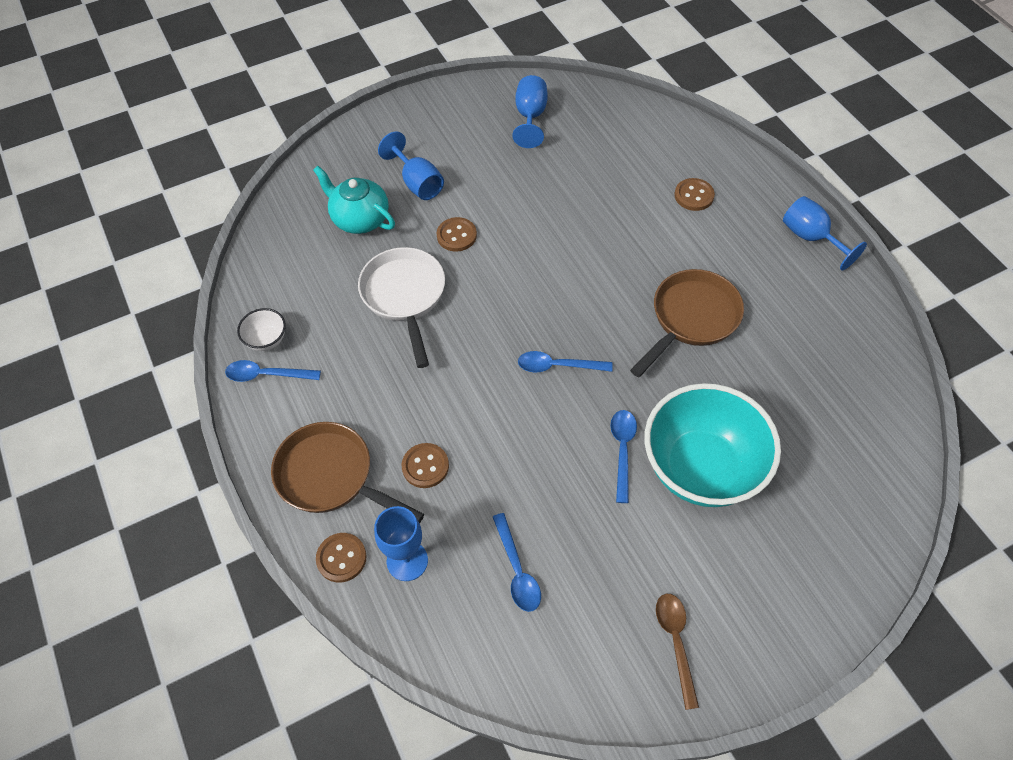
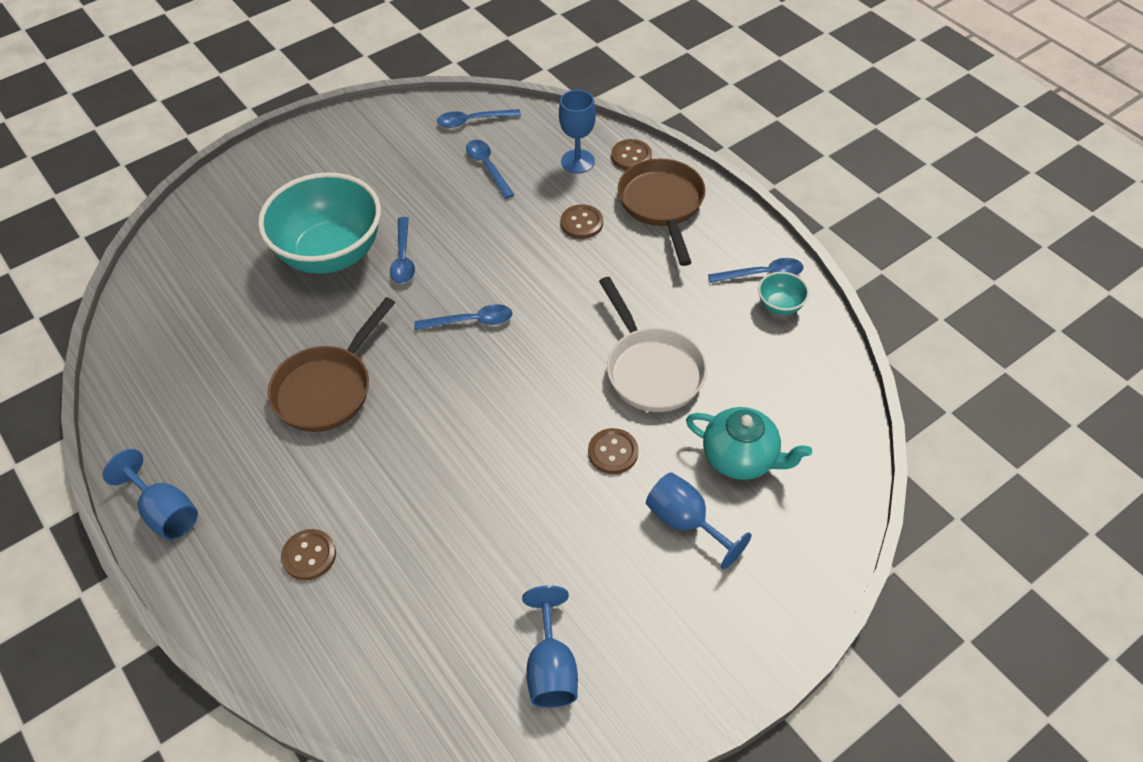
camera: 170 degrees right, 5 degrees down
white bowl [237,308,286,351] -> turquoise bowl [758,272,809,315]
brown pan [271,422,424,523] -> brown pan turned 120 degrees counterclockwise [618,158,705,266]
brown spoon [656,594,699,710] -> none
none -> blue spoon [437,109,521,128]

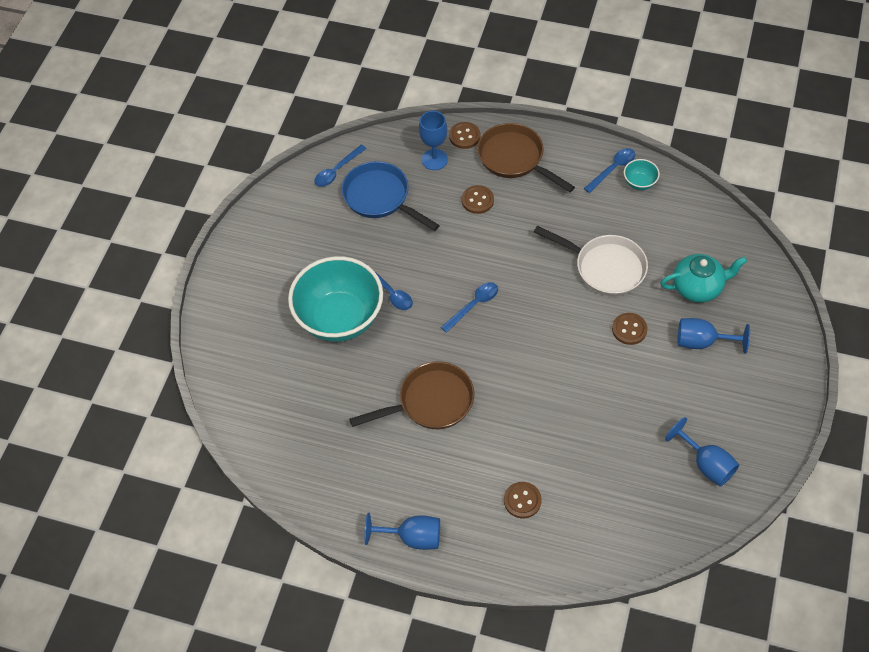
camera: 35 degrees left, 5 degrees up
brown pan [268,297,395,432] -> brown pan turned 105 degrees counterclockwise [349,361,474,429]
blue spoon [466,140,514,199] -> blue pan [342,161,440,231]

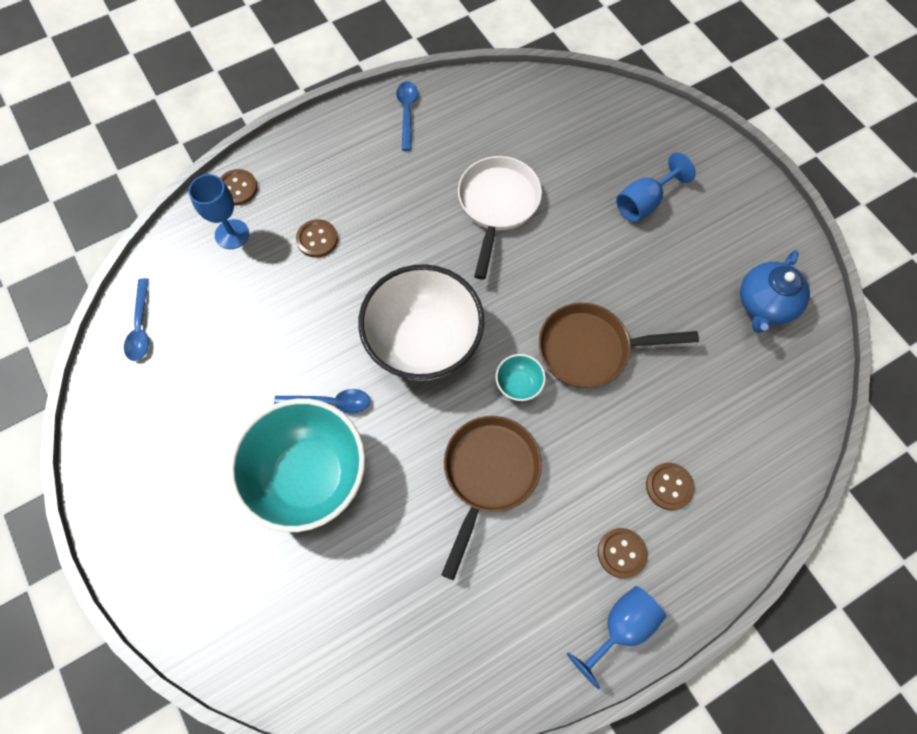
camera: 50 degrees left, 10 degrees up
blue pan [342,161,440,231] -> none
blue spoon [441,282,498,333] -> white bowl [358,264,484,381]
brown pan [477,123,575,192] -> brown pan moved to [539,303,699,388]
white pan [534,225,648,296] -> white pan turned 60 degrees counterclockwise [458,156,542,280]
brown button [612,313,648,345] -> brown button moved to [598,528,648,578]
turquoise bowl [624,159,660,190] -> turquoise bowl moved to [496,354,546,401]
turquoise teapot [660,254,747,303] -> none
blue goblet [665,417,740,487] -> blue teapot [740,250,810,333]

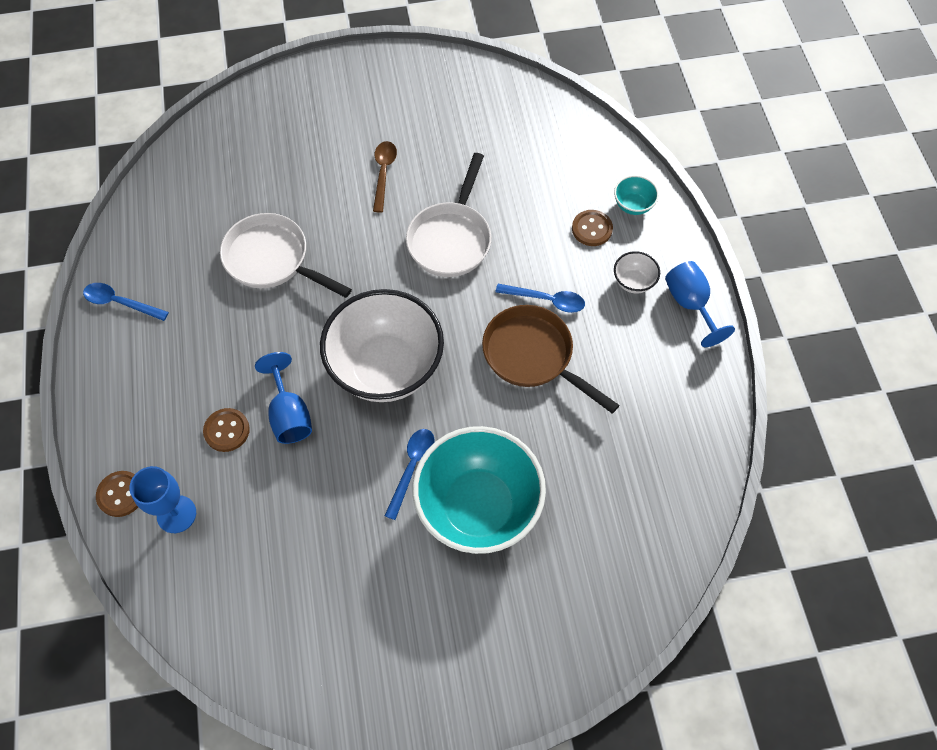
camera: 70 degrees left, 5 degrees down
blue spoon [124,278,149,361] -> blue spoon moved to [496,284,585,313]
turquoise bowl [496,354,546,401] -> turquoise bowl moved to [614,175,659,215]
brown pan [539,303,699,388] -> white pan [406,153,491,277]
brown button [598,528,648,578] -> white bowl [614,251,660,293]
blue goblet [616,152,696,222] -> blue goblet moved to [255,352,312,444]
blue teapot [740,250,810,333] -> none
none -> brown spoon [373,141,397,213]

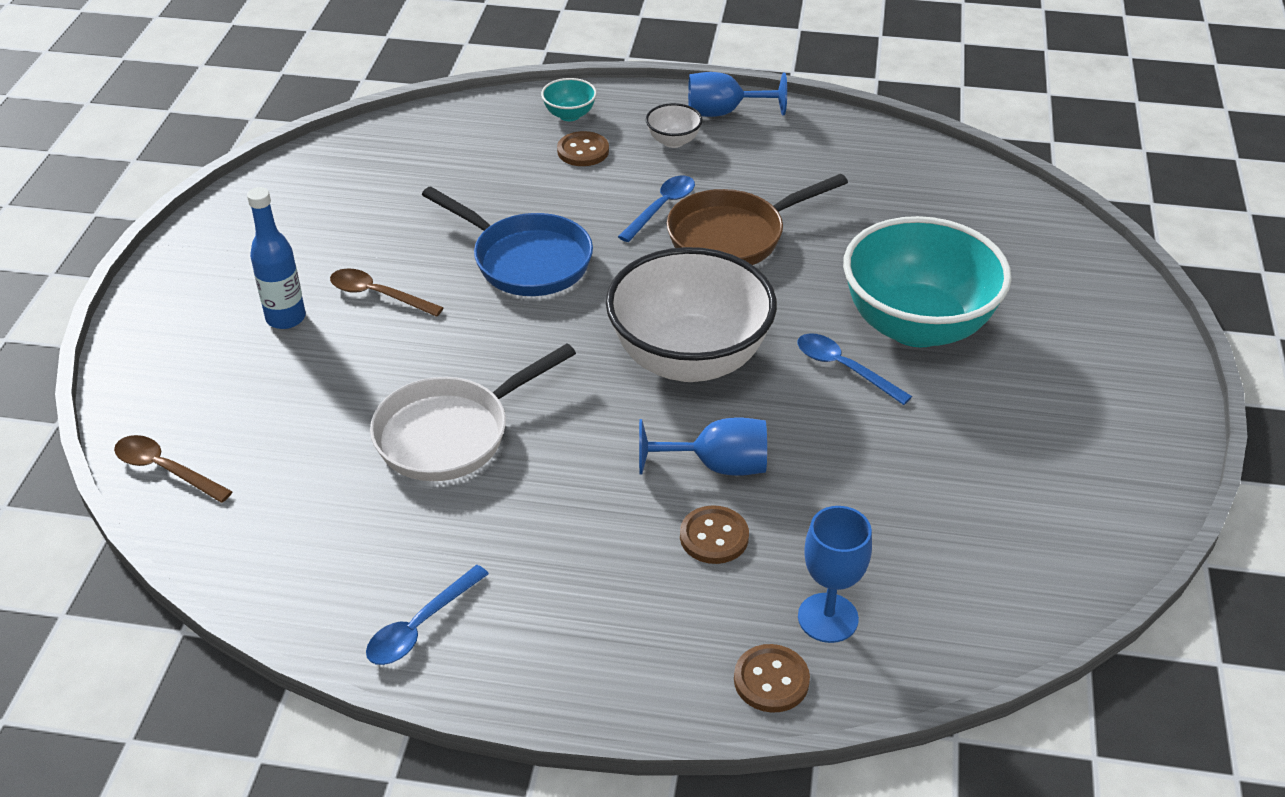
camera: 70 degrees left, 20 degrees down
white pan [406,153,491,277] -> blue pan [422,186,593,296]
none -> brown spoon [114,435,233,503]
none -> blue bottle [247,187,306,329]

